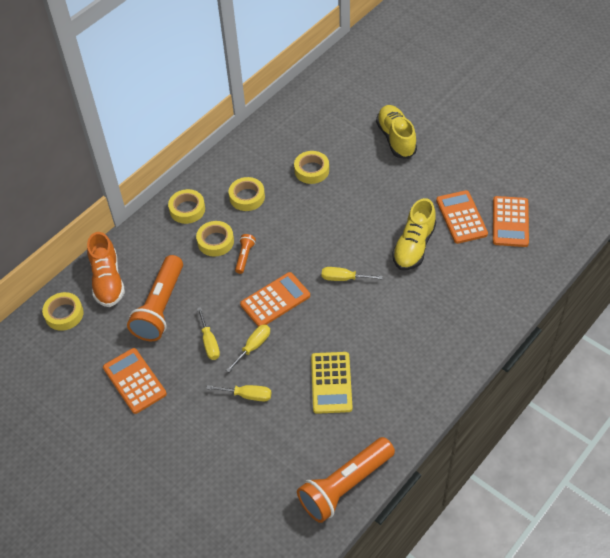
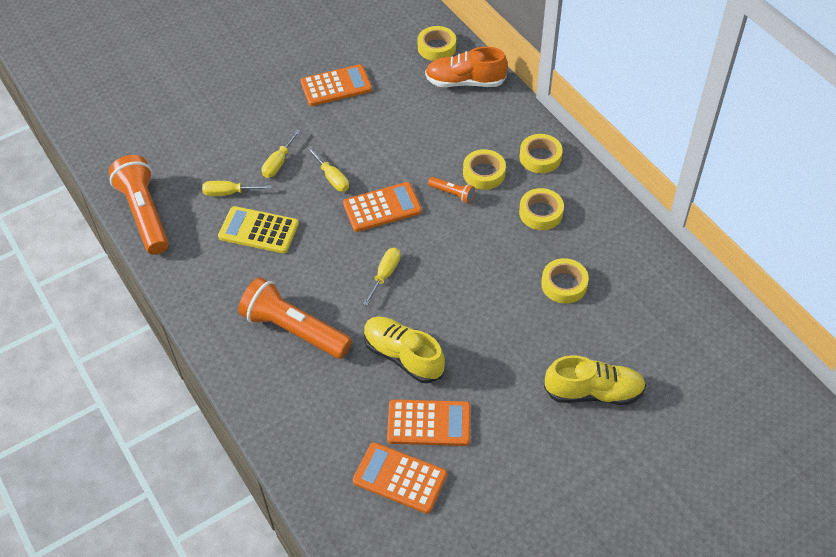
camera: 105 degrees right, 0 degrees up
orange flashlight [127,255,183,341] -> orange flashlight moved to [238,277,352,359]
yellow screwdriver [197,307,220,360] -> yellow screwdriver moved to [202,181,271,196]
orange calculator [240,272,310,327] -> orange calculator turned 90 degrees counterclockwise [343,182,422,232]

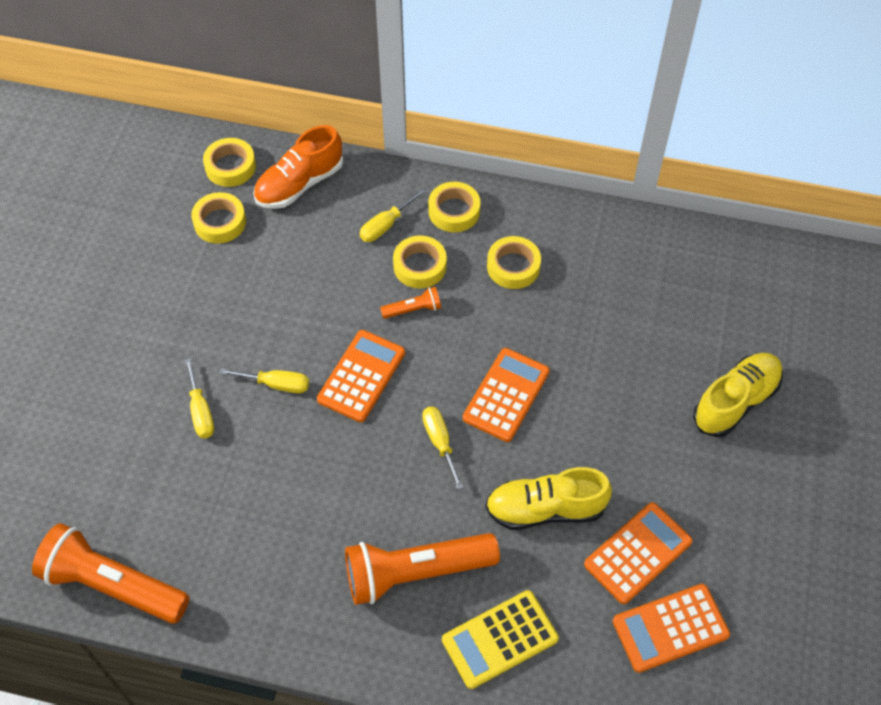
camera: 45 degrees left, 5 degrees up
yellow screwdriver [202,181,271,196] -> yellow screwdriver moved to [360,189,425,242]
yellow calculator [218,206,299,253] -> yellow calculator moved to [442,590,559,689]
orange calculator [301,64,372,106] -> orange calculator moved to [463,348,550,442]
yellow tape [541,258,589,304] -> yellow tape moved to [191,192,246,244]

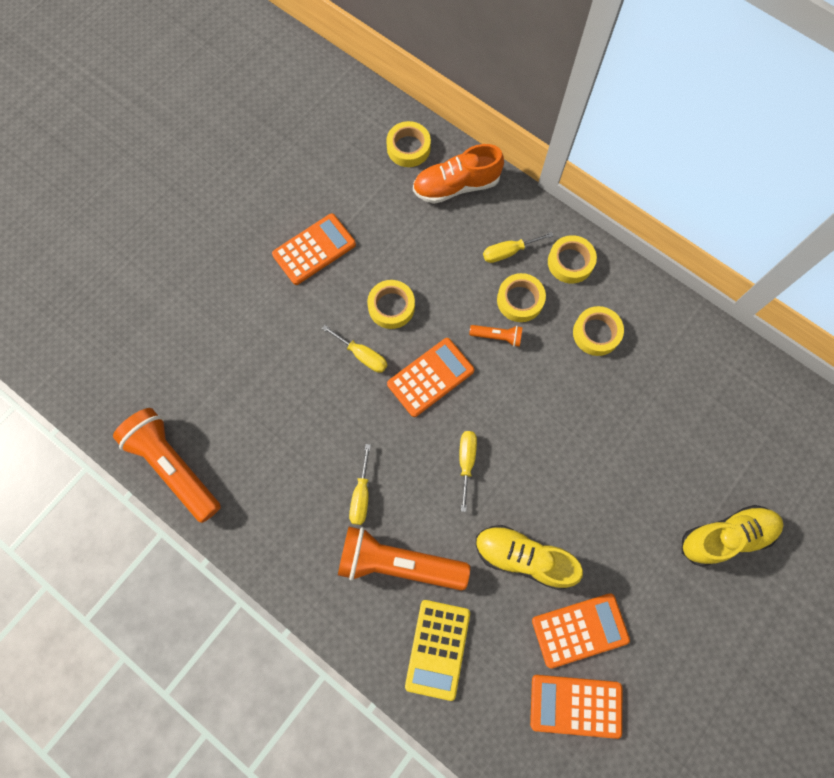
camera: 25 degrees right, 15 degrees up
yellow screwdriver [185,358,214,438] -> yellow screwdriver moved to [349,444,371,525]
yellow tape [191,192,246,244] -> yellow tape moved to [367,280,415,329]
yellow calculator [442,590,559,689] -> yellow calculator turned 75 degrees counterclockwise [405,600,470,701]
orange calculator [463,348,550,442] -> orange calculator moved to [272,213,356,285]

